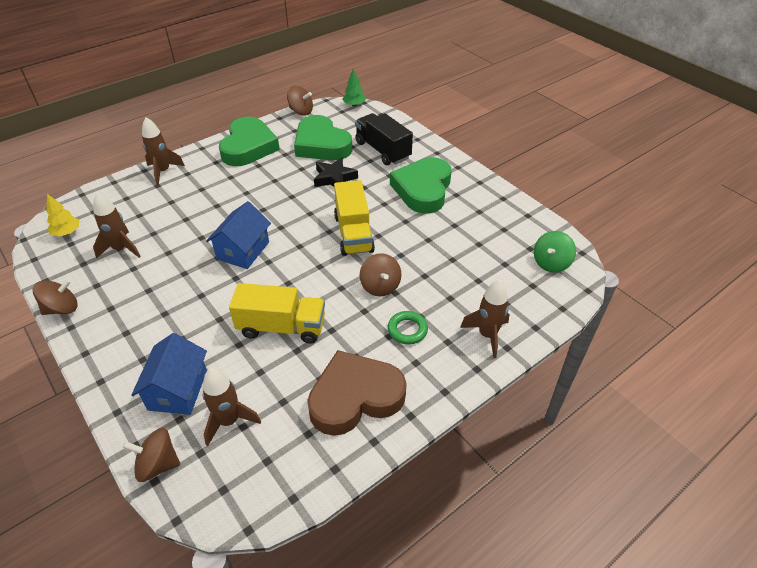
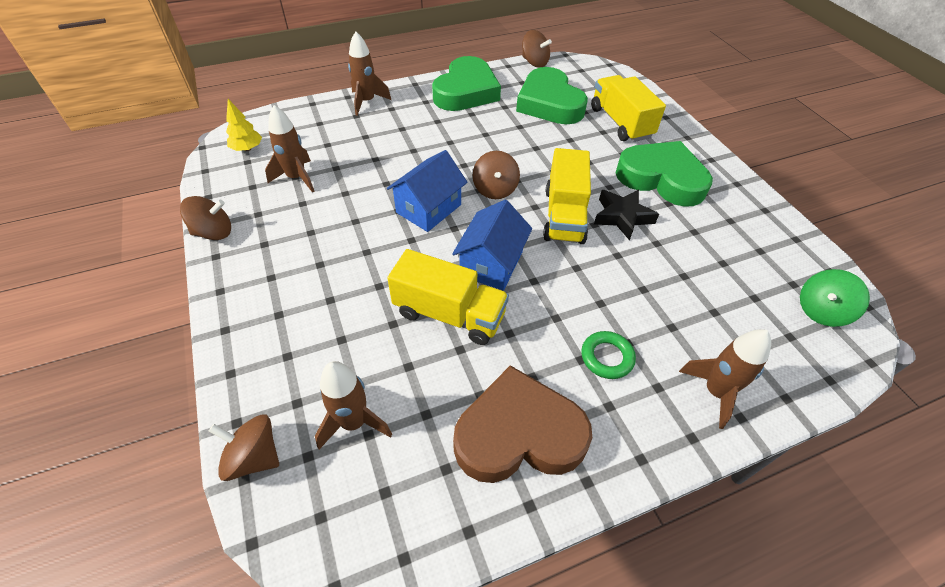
camera: 15 degrees right, 5 degrees up
blue house [131,333,207,415] -> blue house moved to [452,200,532,291]
black star [314,157,358,187] -> black star moved to [594,190,659,241]
green tree [342,69,366,107] -> none
black truck [355,113,413,165] -> yellow truck [591,75,666,142]
brown spinning top [360,253,401,297] -> brown spinning top moved to [472,151,520,199]
green heart [390,157,452,214] -> green heart turned 90 degrees clockwise [615,141,713,207]

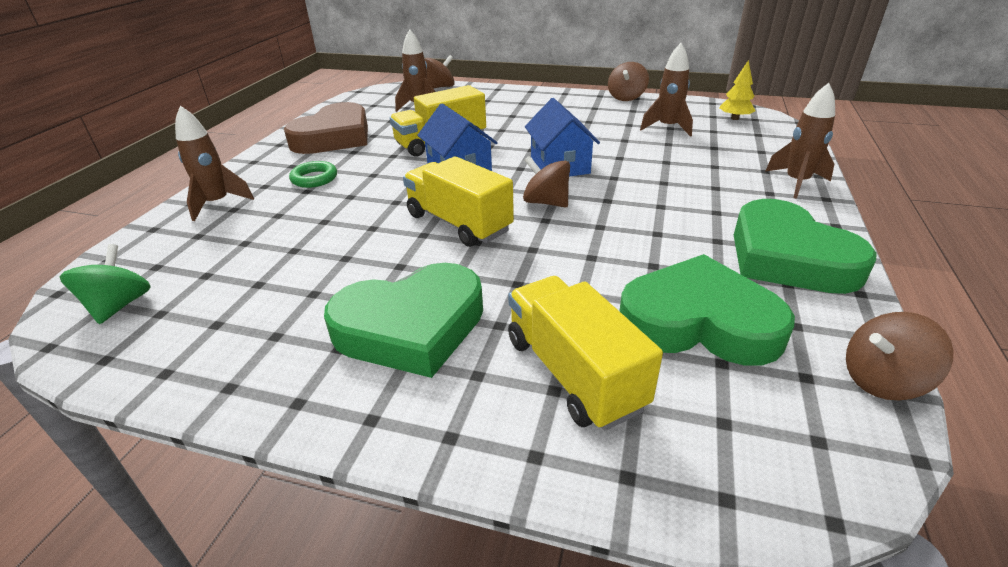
camera: 130 degrees right, 15 degrees down
yellow truck [591,75,666,142] -> yellow truck turned 135 degrees counterclockwise [508,276,663,431]
black star [594,190,659,241] -> none

